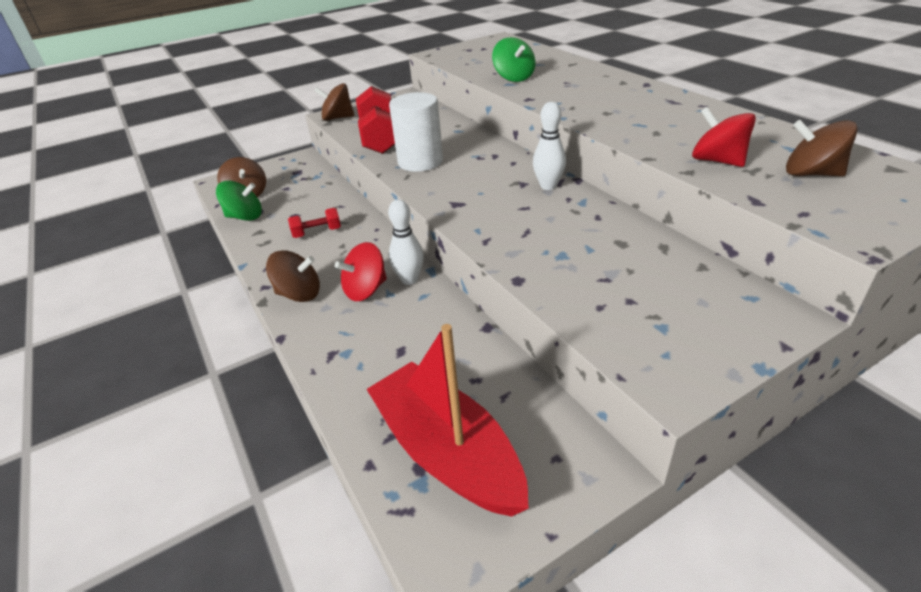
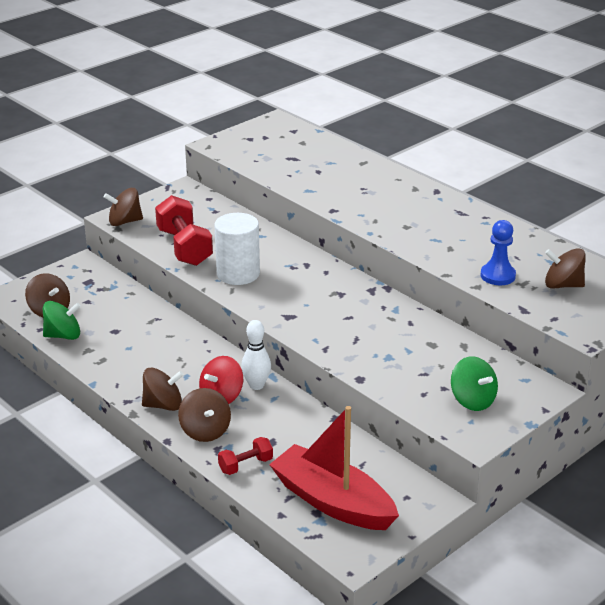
camera: 15 degrees left, 5 degrees down
red dumbbell [288,208,341,238] -> red dumbbell moved to [218,437,273,475]
green spinning top [492,37,536,82] -> green spinning top moved to [451,356,498,411]
white bowling pin [533,102,566,190] -> none
red spinning top [692,107,756,167] -> blue pawn [481,220,516,285]
none -> brown spinning top [178,388,231,442]

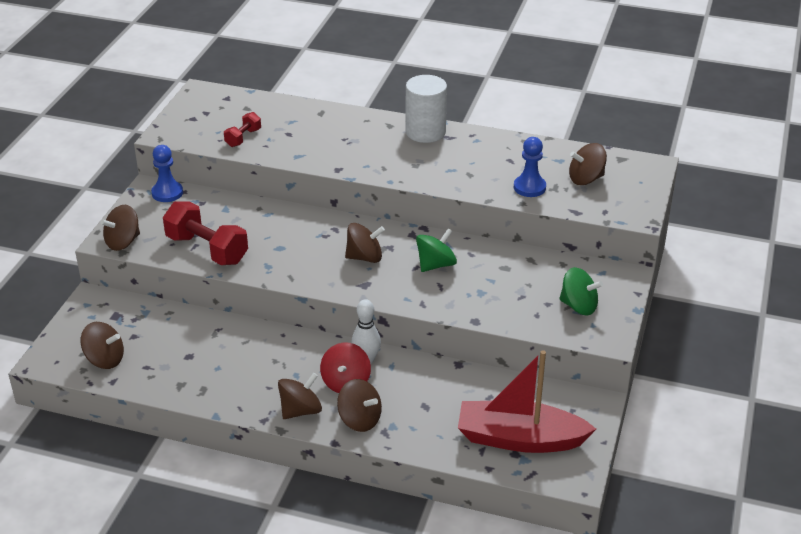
camera: 30 degrees left, 5 degrees up
green spinning top [43,301,81,340] -> green spinning top moved to [416,228,457,272]
white cylinder [214,213,260,285] -> white cylinder moved to [406,75,447,143]
red dumbbell [218,437,273,475] -> red dumbbell moved to [224,112,261,147]
none -> blue pawn [151,145,183,202]
none -> brown spinning top [345,223,385,263]

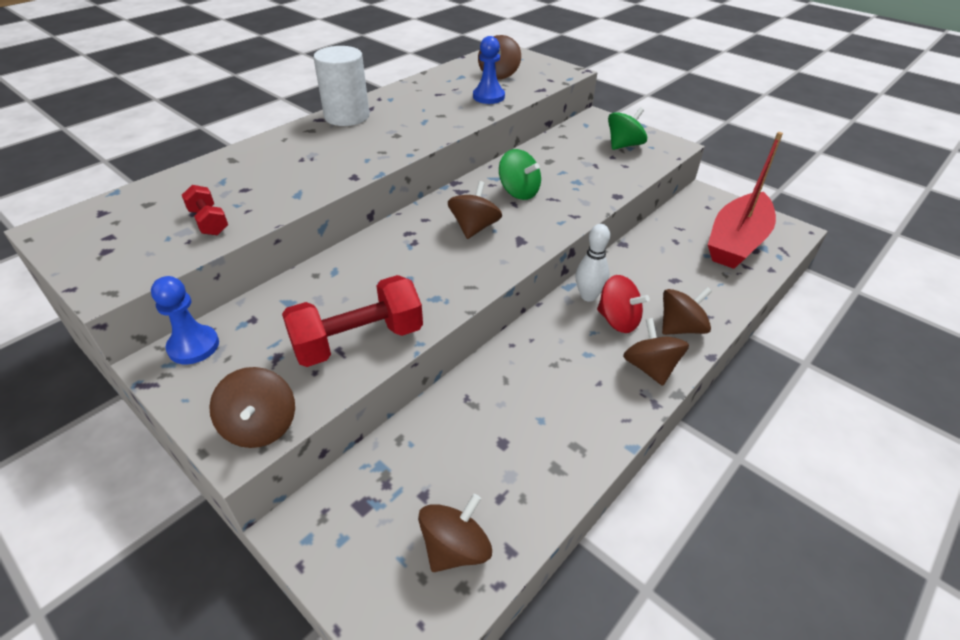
camera: 65 degrees left, 5 degrees up
green spinning top [416,228,457,272] -> green spinning top turned 150 degrees clockwise [499,149,541,200]

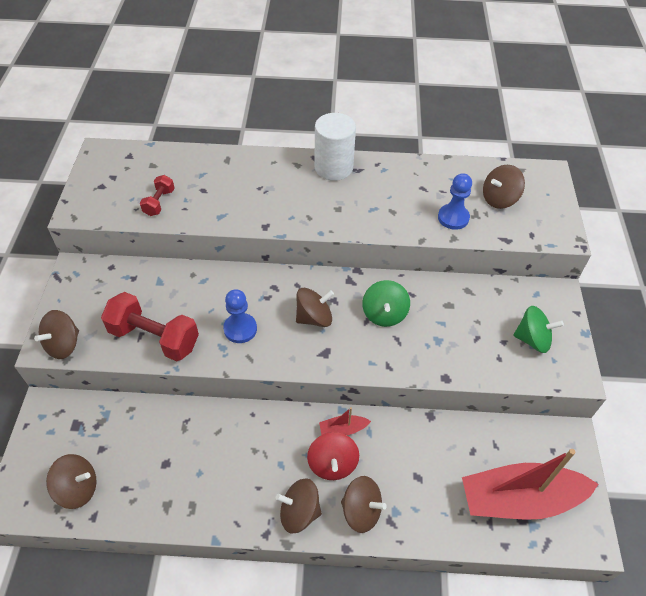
camera: 50 degrees right, 10 degrees up
blue pawn [151,276,219,364] -> blue pawn moved to [223,289,257,343]
white bowling pin [575,224,610,302] -> red boat [319,407,371,435]
brown spinning top [623,318,689,386] -> brown spinning top turned 120 degrees counterclockwise [276,478,322,533]

